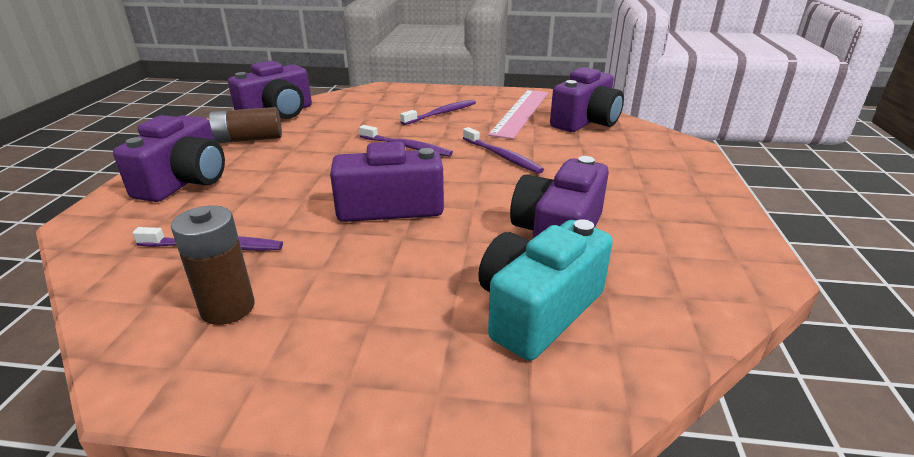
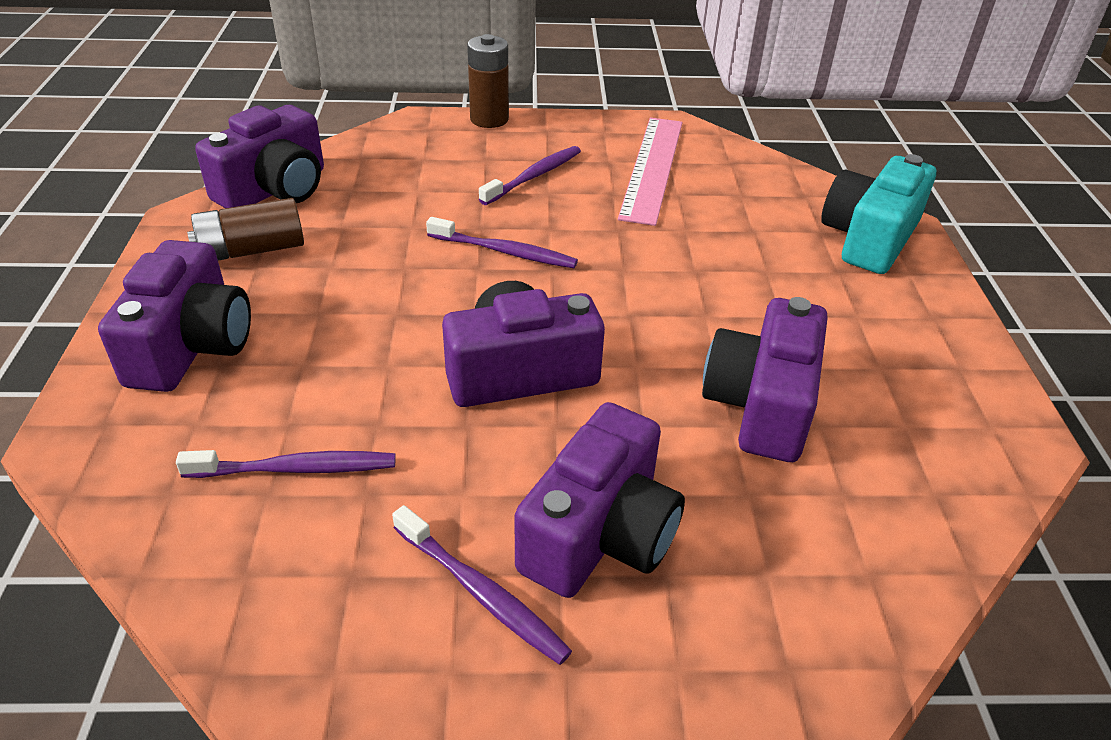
camera: 10 degrees left, 10 degrees up
brown battery [171,205,255,325] -> brown battery moved to [467,34,509,128]
purple toothbrush [463,127,544,174] -> purple toothbrush moved to [392,505,572,665]
turquoise camera [478,219,613,361] -> turquoise camera moved to [821,154,936,274]
purple camera [550,67,624,132] -> purple camera moved to [515,402,685,598]

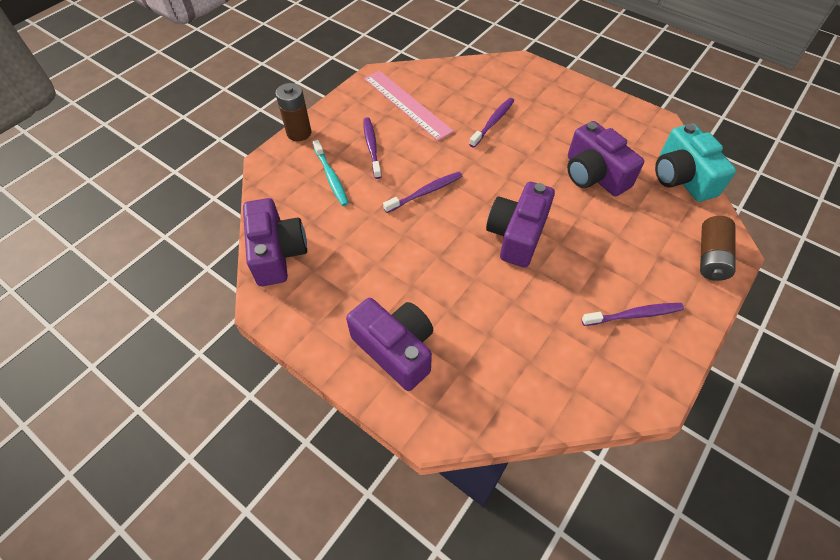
camera: 50 degrees left, 15 degrees up
purple toothbrush [176,450,395,478] -> purple toothbrush moved to [469,98,514,148]
brown battery [187,198,304,260] -> brown battery moved to [700,216,736,281]
purple camera [515,402,685,598] -> none
turquoise camera [821,154,936,274] -> turquoise camera moved to [655,124,736,202]
none -> turquoise toothbrush [313,140,349,206]

